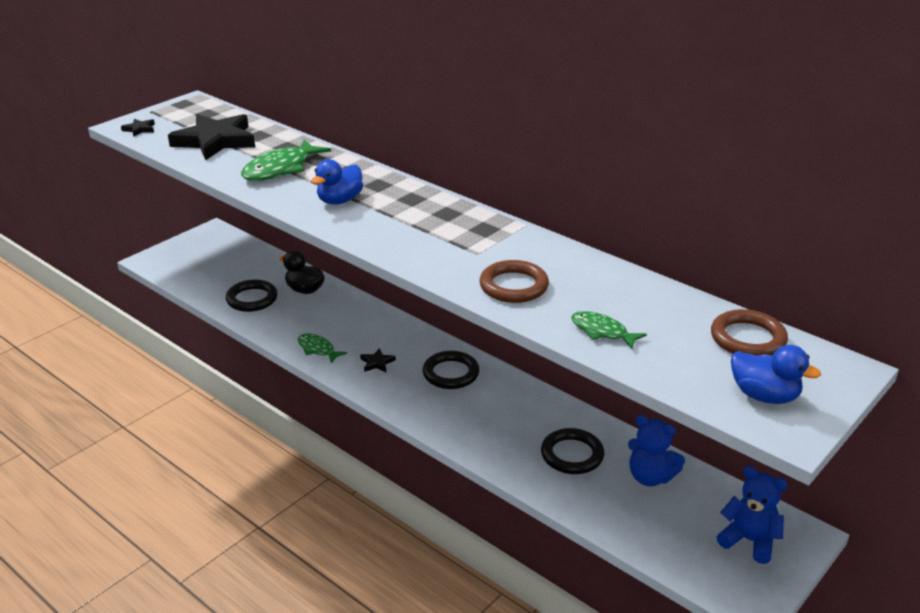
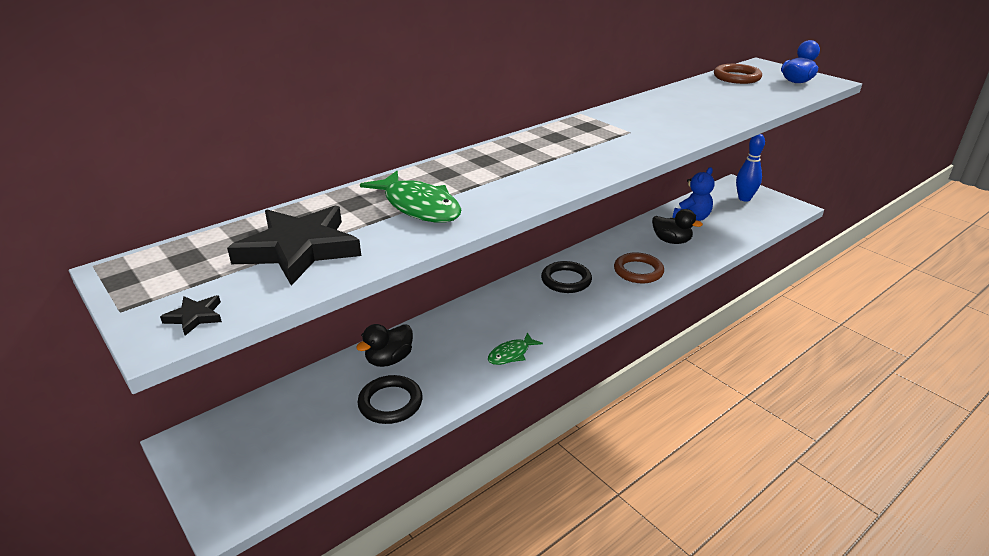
camera: 80 degrees left, 0 degrees up
blue duck [311,159,363,205] -> none
black star [360,348,396,372] -> none
brown ring [479,260,549,303] -> brown ring moved to [614,252,664,283]
black ring [541,428,604,474] -> black duck [652,209,703,244]
green fish [571,311,647,349] -> none
blue teddy bear [717,466,788,564] -> blue bowling pin [736,134,765,202]

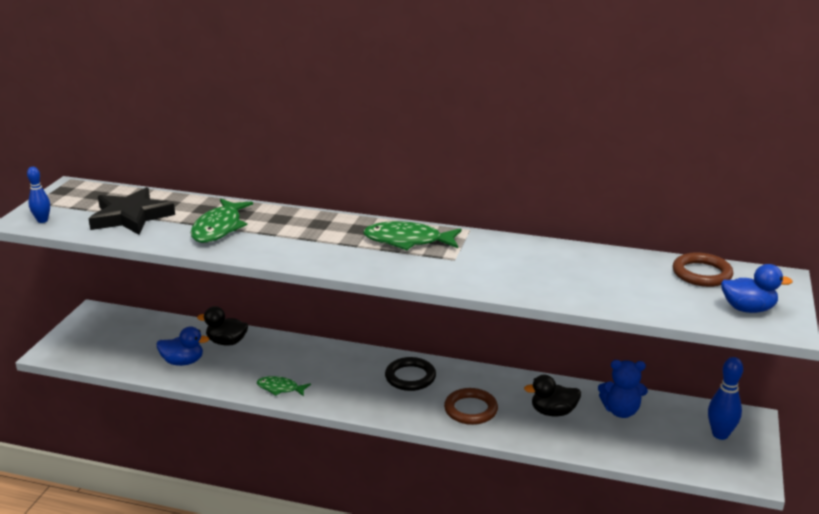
camera: 55 degrees right, 5 degrees down
black star [160,295,222,336] -> blue bowling pin [27,167,50,223]
black ring [357,375,423,424] -> blue duck [157,327,209,366]
black duck [652,209,703,244] -> black duck turned 90 degrees clockwise [524,375,581,416]
none -> green fish [363,221,461,250]

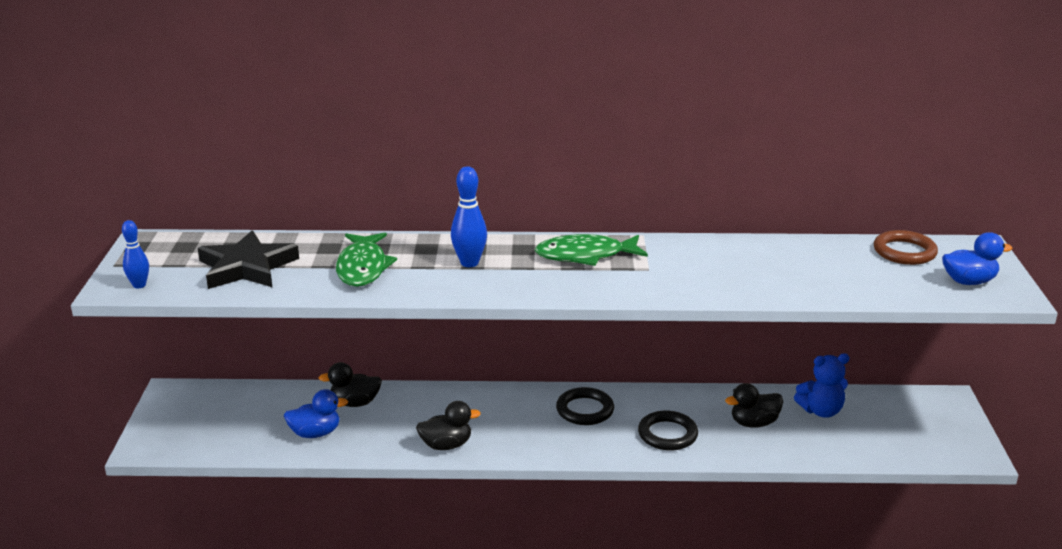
camera: 15 degrees left, 0 degrees up
green fish [257,376,311,397] -> black duck [416,401,481,450]
brown ring [444,388,498,425] -> black ring [638,410,698,451]
blue bowling pin [708,357,743,440] -> blue bowling pin moved to [451,166,487,267]

